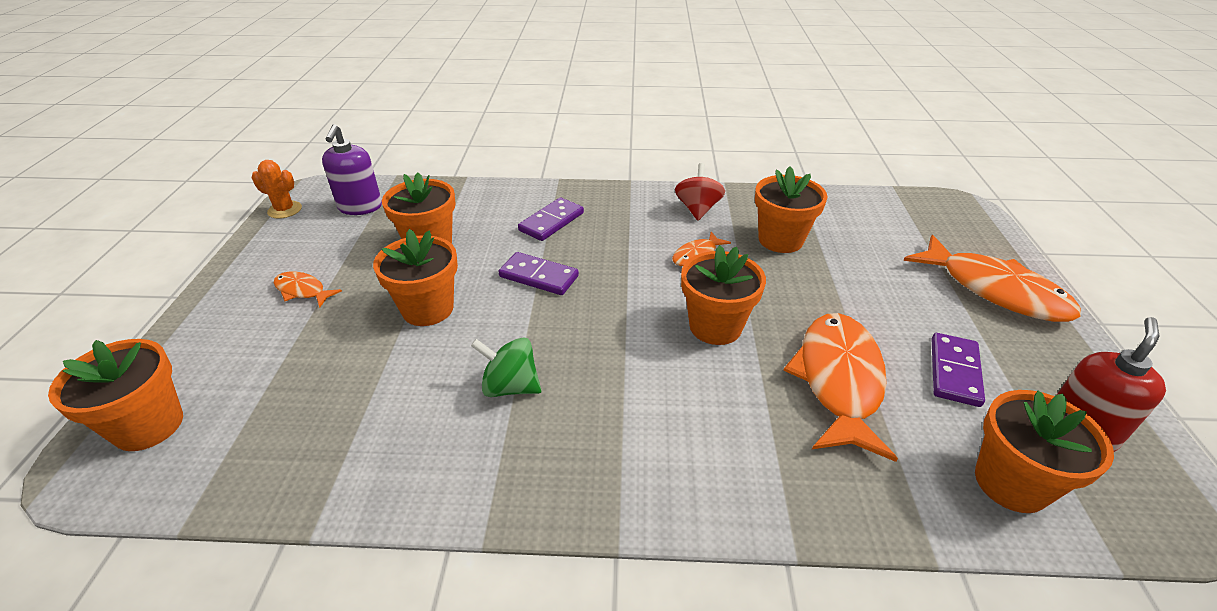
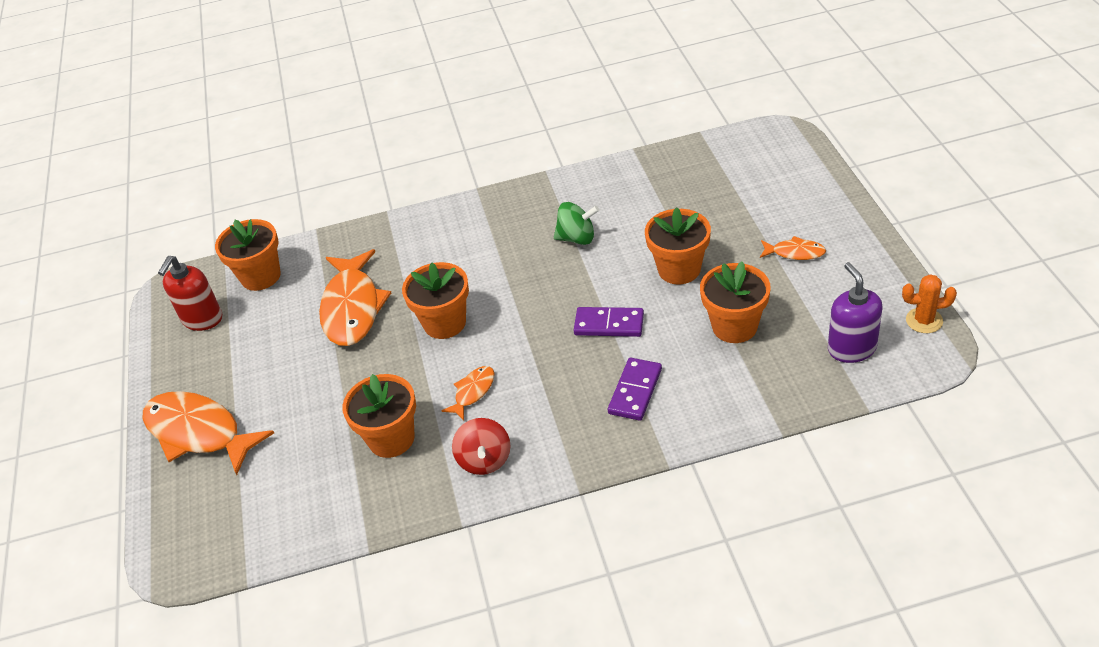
camera: 170 degrees right, 5 degrees up
orange flower pot [48,339,183,451] -> none
purple domino [932,333,985,407] -> none

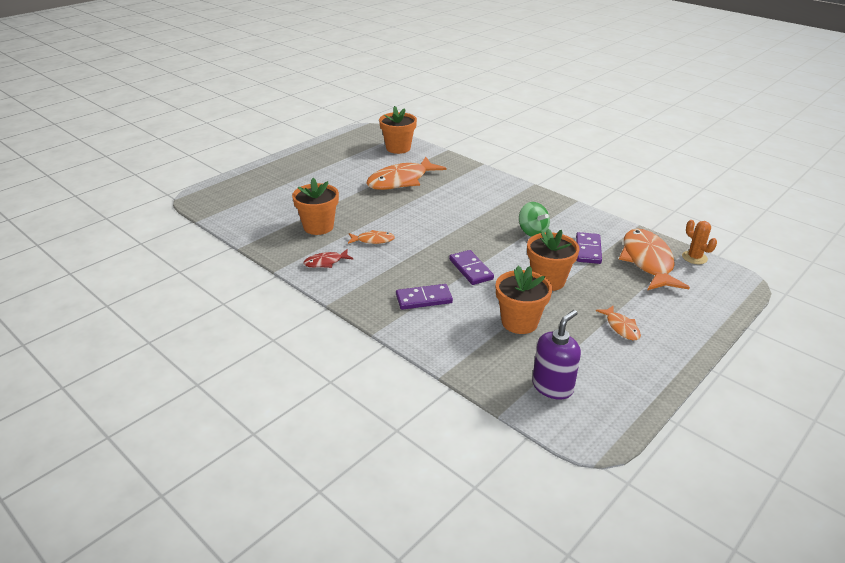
camera: 50 degrees right, 10 degrees down
orange fish [143,391,274,475] -> orange fish moved to [619,229,690,290]
red soap dispenser [158,256,222,331] -> none
orange flower pot [402,262,469,339] -> none
red spinning top [452,418,511,475] -> red fish [303,249,353,268]
orange cactus [902,274,957,333] -> orange cactus moved to [682,220,717,264]
none -> purple domino [576,232,602,264]

